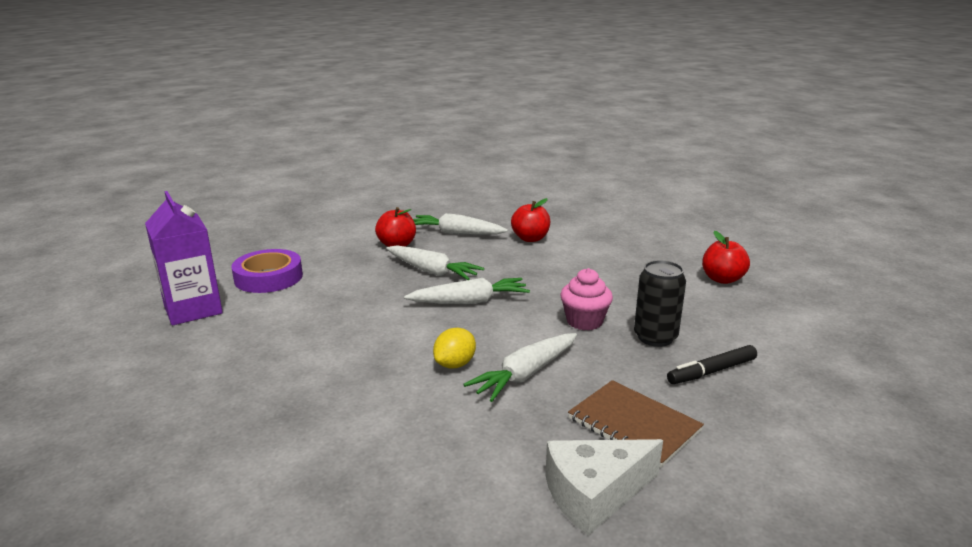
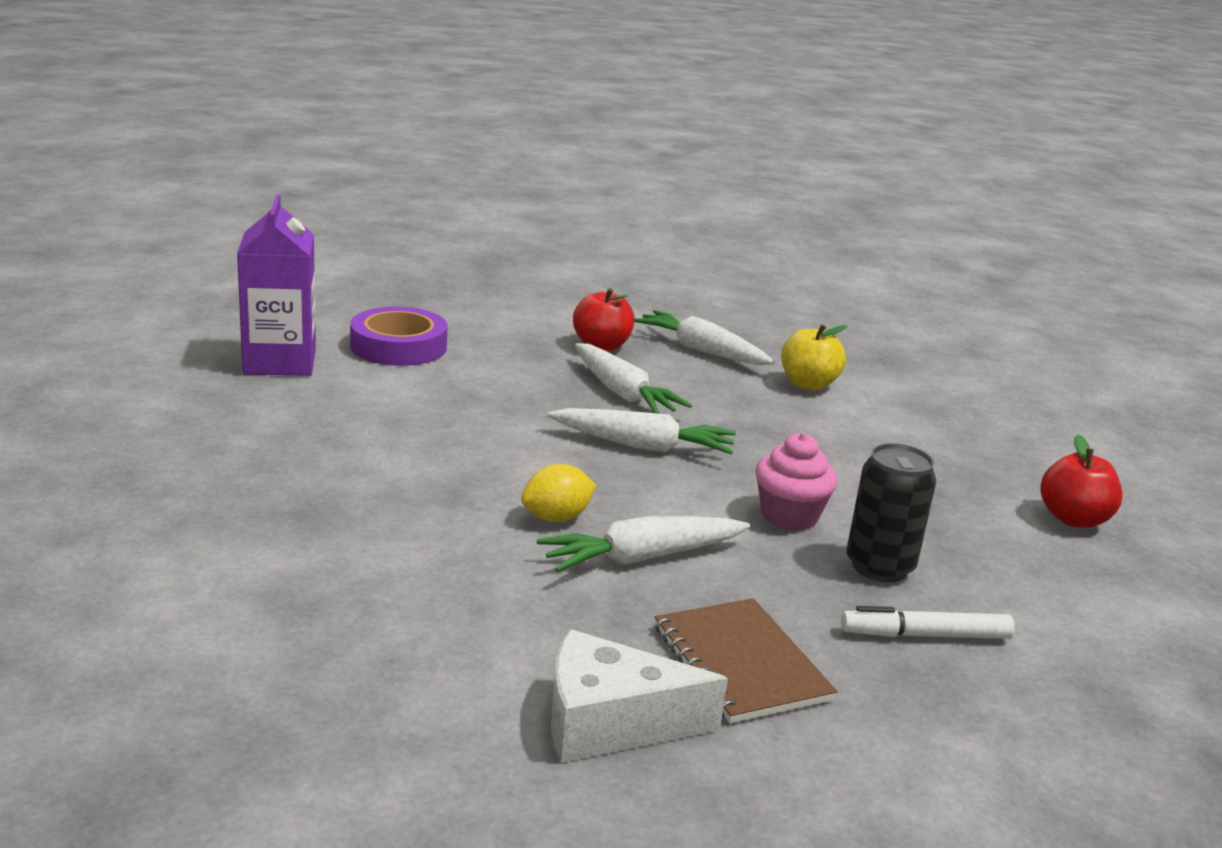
camera: 20 degrees right, 0 degrees up
red apple [511,198,550,242] -> yellow apple [781,324,848,390]
black marker [667,345,757,384] -> white marker [841,606,1015,639]

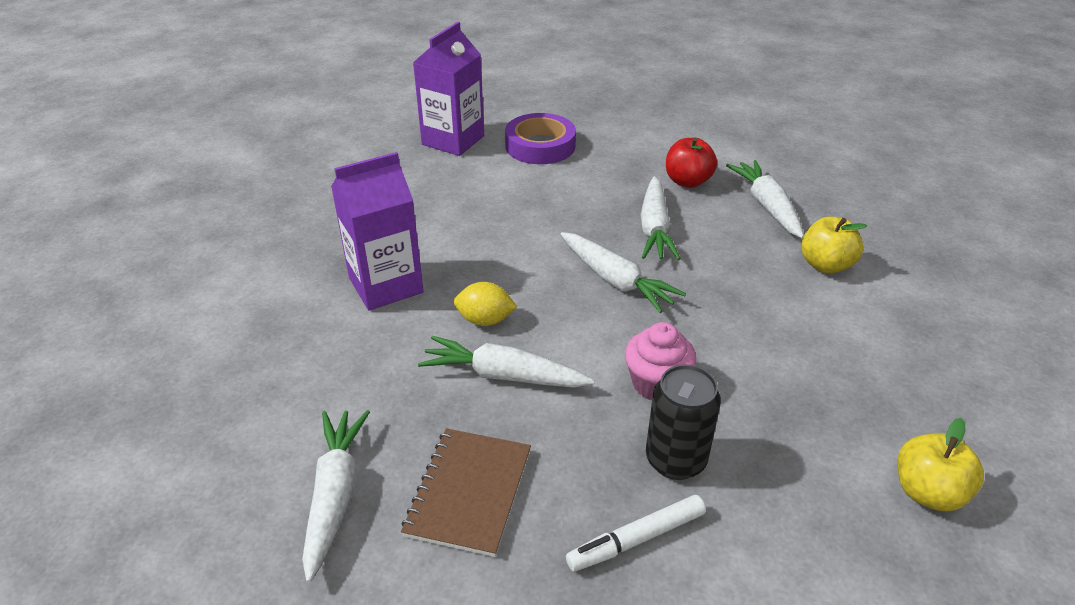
camera: 40 degrees right, 15 degrees up
white cheese [551,629,728,763] -> white carrot [302,410,370,583]
white marker [841,606,1015,639] -> white marker turned 60 degrees counterclockwise [566,495,706,571]
red apple [1040,434,1122,528] -> yellow apple [897,418,984,511]
none -> purple carton [331,152,424,310]

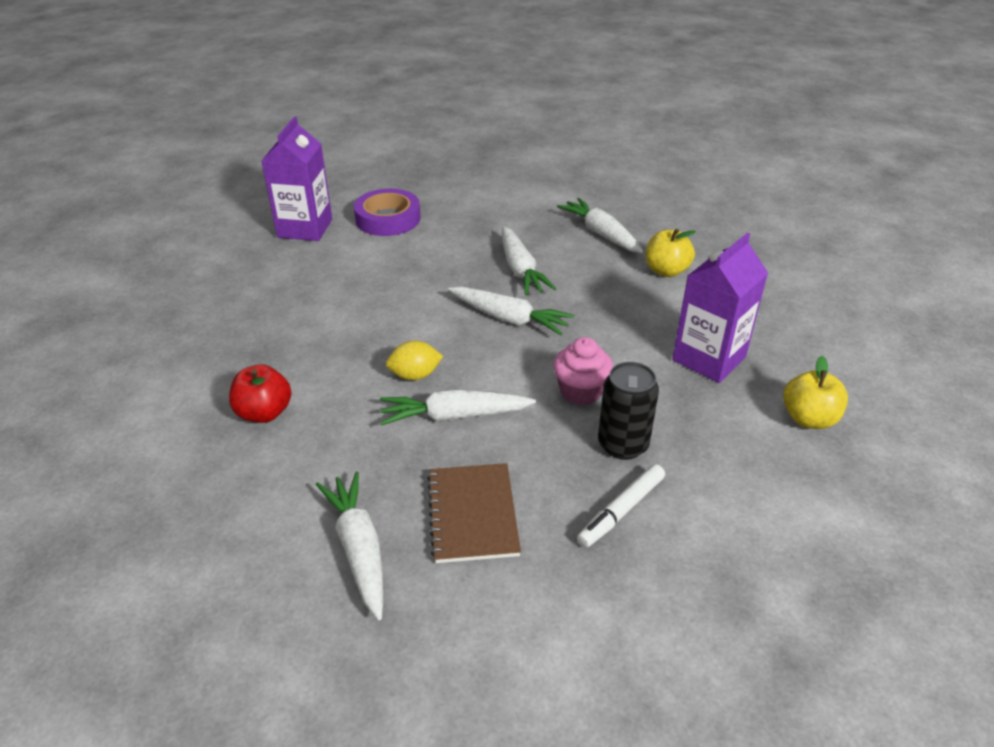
camera: 20 degrees left, 0 degrees up
purple carton [331,152,424,310] -> purple carton moved to [672,233,768,383]
red apple [666,138,717,188] -> red apple moved to [229,364,291,423]

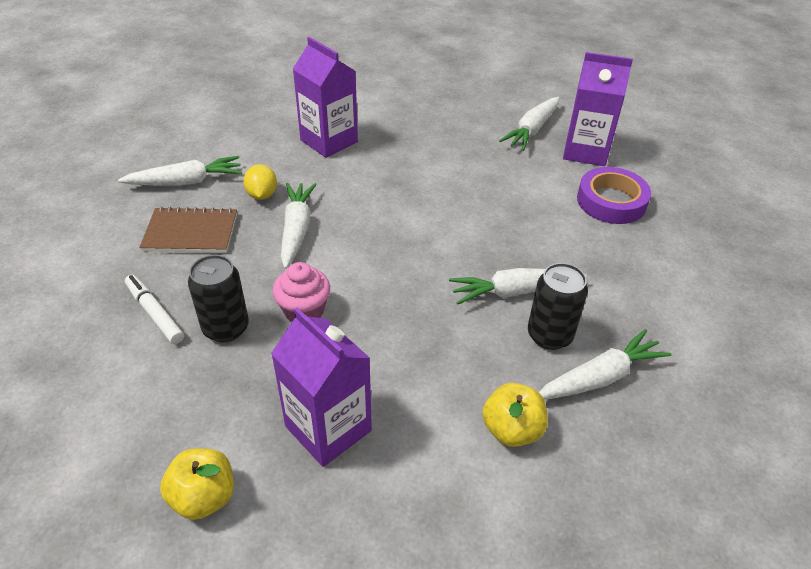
camera: 95 degrees right, 5 degrees up
red apple [229,364,291,423] -> purple carton [293,37,358,158]
yellow lemon [386,341,443,380] -> yellow lemon moved to [243,164,277,200]
white carrot [448,286,574,335] -> white carrot moved to [499,97,560,151]
none -> black can [528,263,588,350]

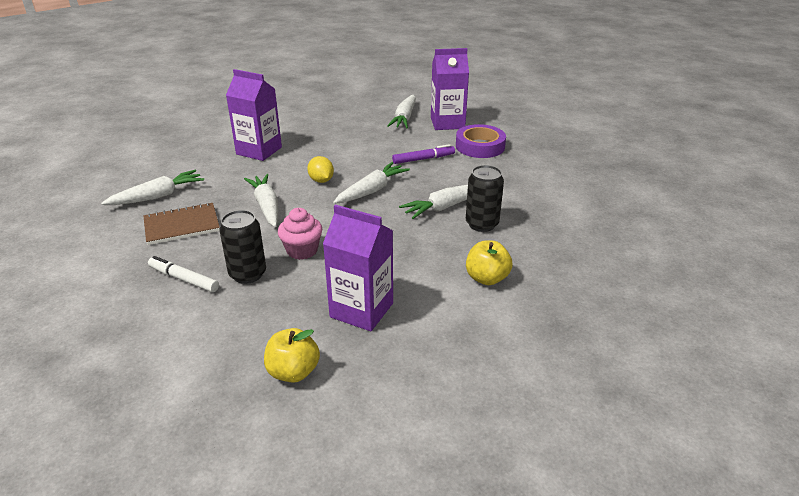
camera: 20 degrees left, 10 degrees down
yellow lemon [243,164,277,200] -> yellow lemon moved to [307,156,334,183]
white carrot [539,329,671,399] -> white carrot moved to [333,162,410,204]
none -> purple marker [392,144,455,164]

